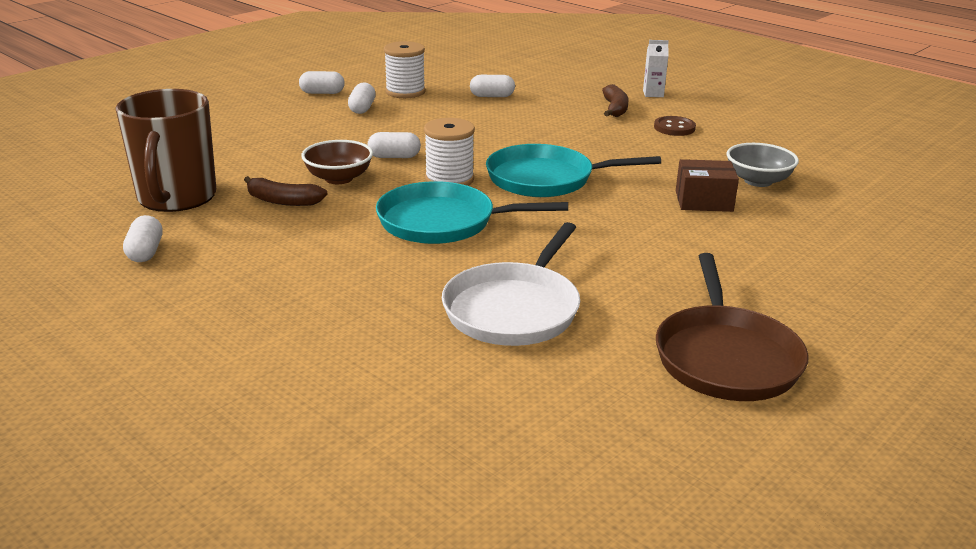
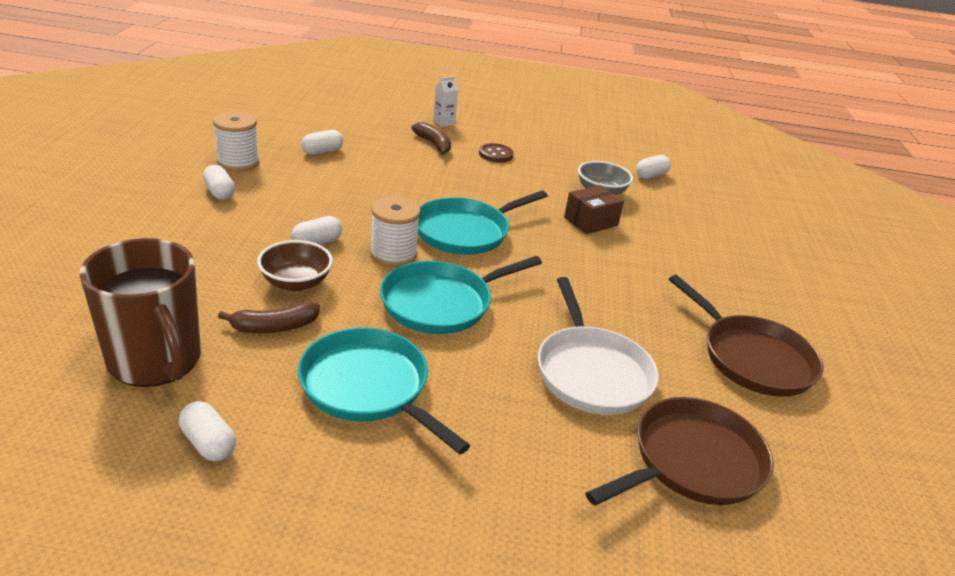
camera: 40 degrees left, 5 degrees up
white capsule [299,71,345,94] -> white capsule moved to [636,155,671,179]
none -> turquoise pan [298,327,471,455]
none -> brown pan [585,397,774,506]

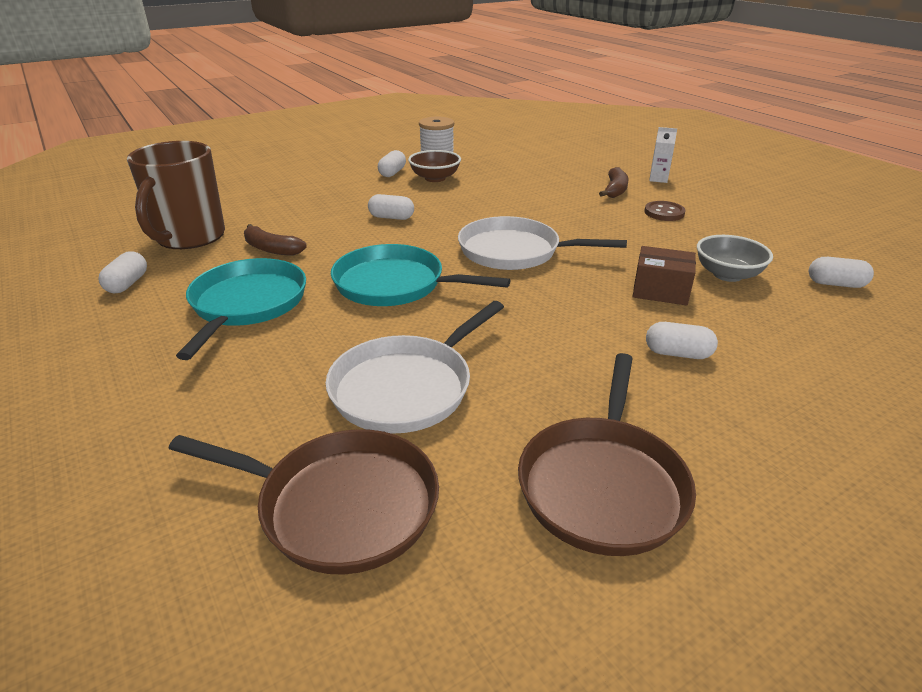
camera: 55 degrees right, 0 degrees up
brown bowl [257,240,333,291] -> brown bowl moved to [408,150,461,182]
white capsule [302,130,343,155] -> white capsule moved to [646,322,718,359]
white spool [370,196,420,267] -> none
turquoise pan [418,191,548,255] -> white pan [458,216,627,270]

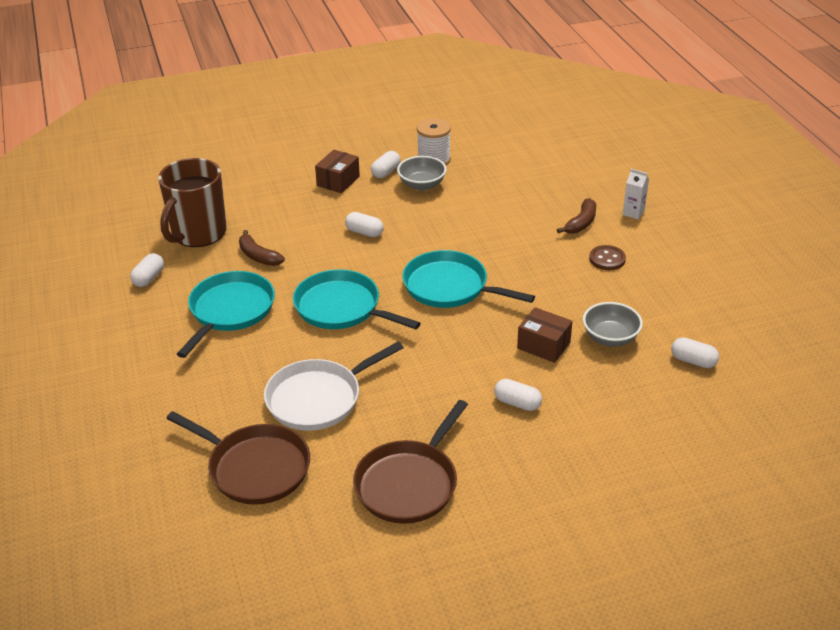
camera: 15 degrees right, 5 degrees up
brown bowl [408,150,461,182] -> grey bowl [397,156,447,191]
white pan [458,216,627,270] -> turquoise pan [402,250,535,308]
none -> brown box [315,150,360,193]

